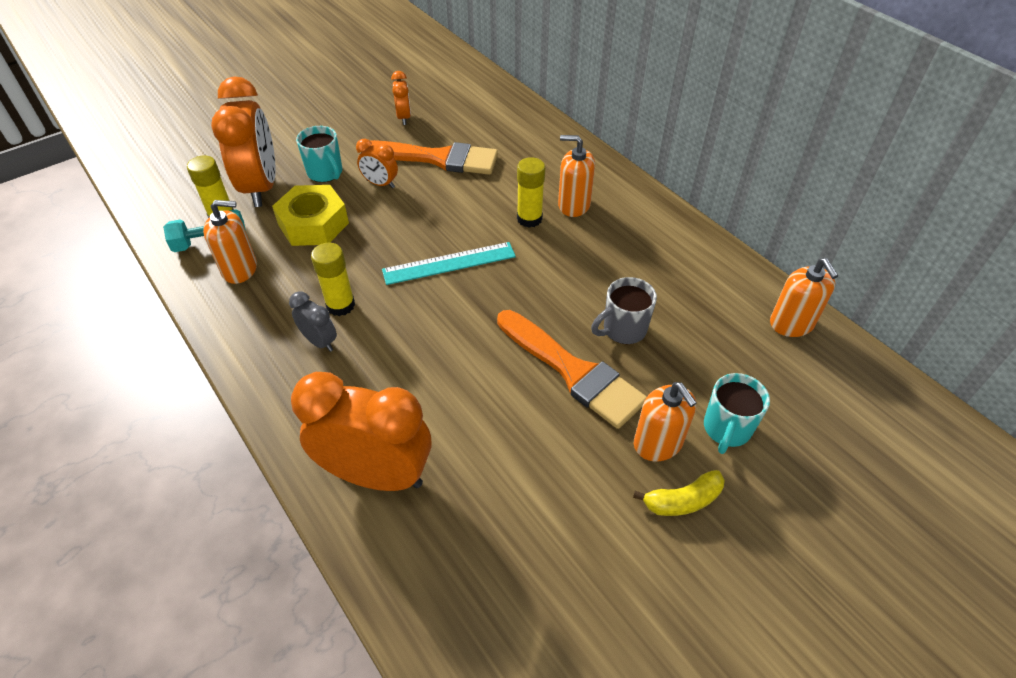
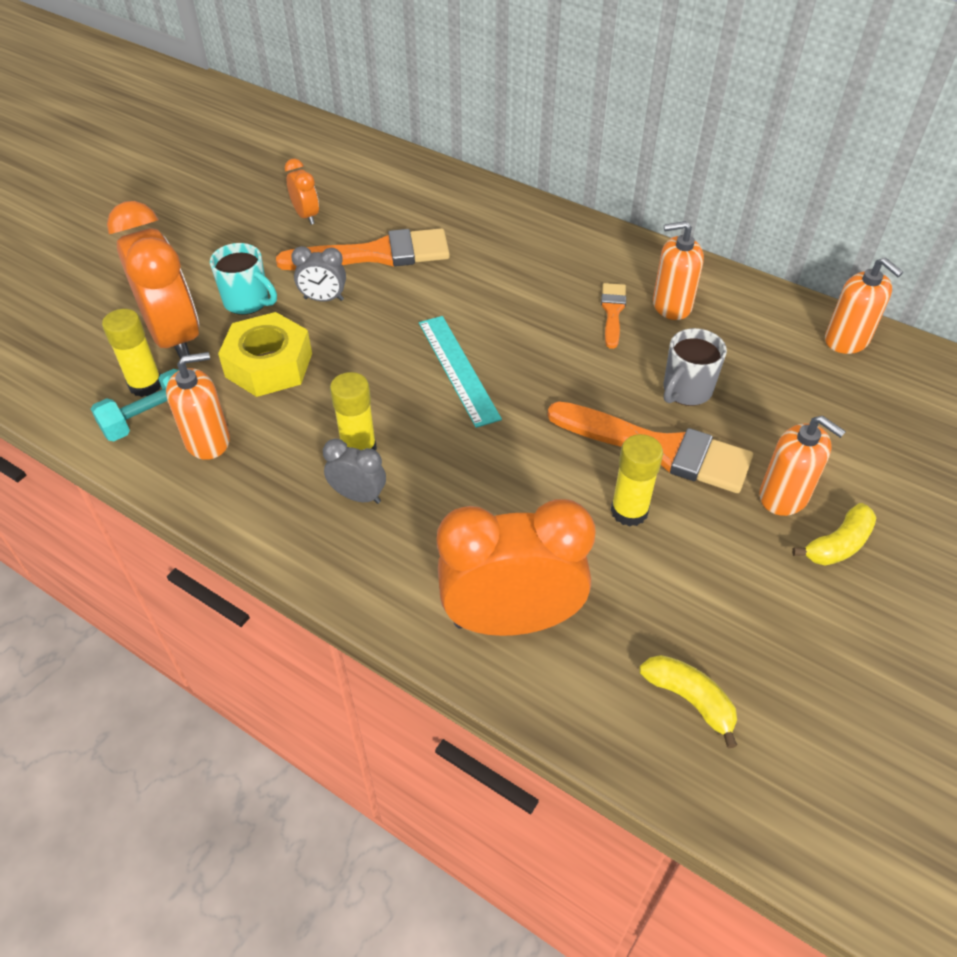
camera: 20 degrees left, 0 degrees up
orange clock [356,139,398,188] -> grey clock [291,246,346,302]
turquoise ruler [382,242,516,285] -> turquoise ruler turned 75 degrees counterclockwise [419,316,502,428]
yellow glue stick [517,157,545,228] -> yellow glue stick moved to [611,434,663,526]
orange soap dispenser [558,135,595,217] -> orange soap dispenser moved to [653,221,704,320]
turquoise mug [704,373,770,454] -> none
none -> orange brush [601,283,626,349]
none -> yellow banana [639,655,737,748]

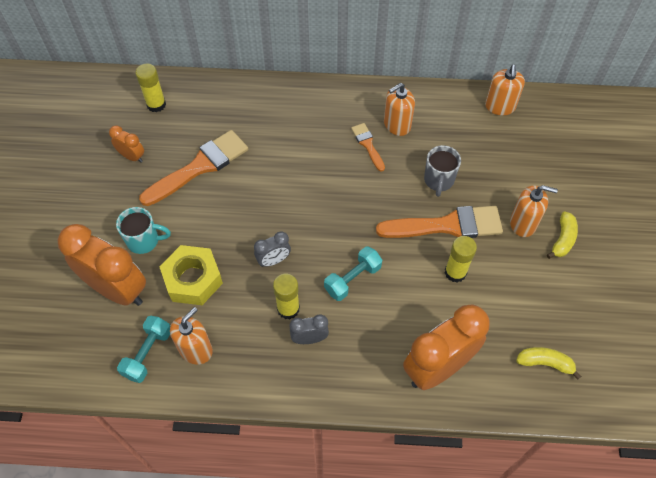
camera: 30 degrees left, 10 degrees up
yellow glue stick [102,309,161,397] -> yellow glue stick moved to [135,64,166,112]
grey clock [291,246,346,302] -> grey clock moved to [254,231,291,267]
turquoise ruler [419,316,502,428] -> none
orange soap dispenser [825,258,903,354] -> orange soap dispenser turned 75 degrees clockwise [485,65,525,116]
none -> turquoise dumbbell [324,246,382,301]

